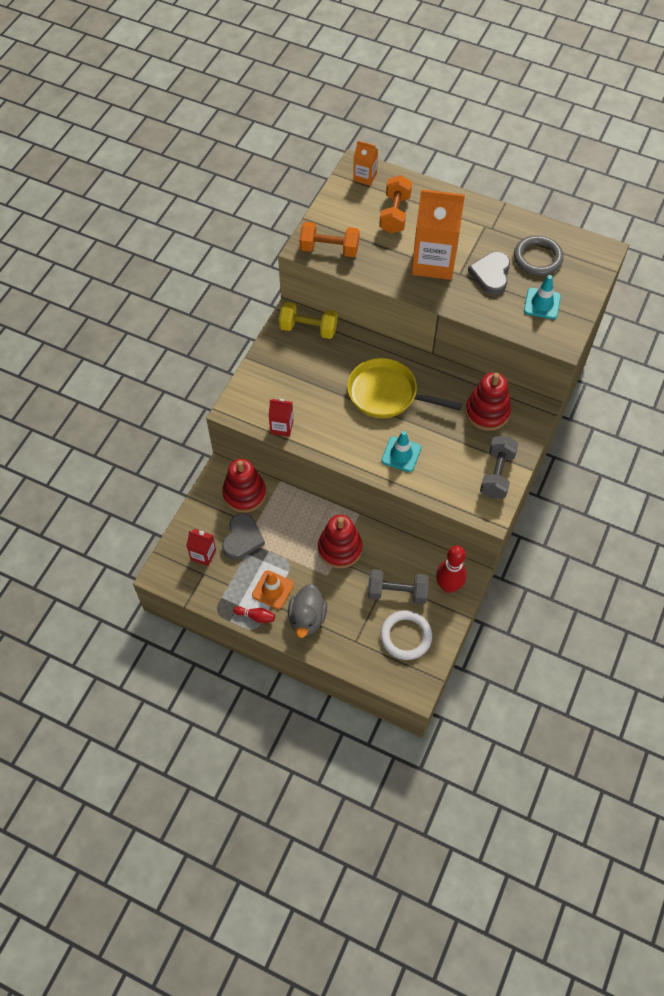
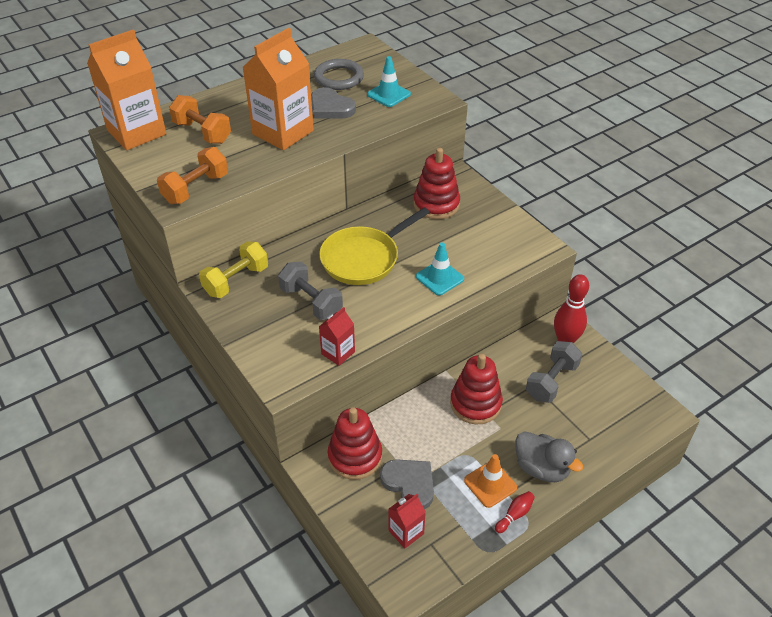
camera: 60 degrees left, 15 degrees down
orange carton [353,141,378,186] -> orange carton [87,29,166,150], size x2.06
white ring [380,610,432,660] -> none
grey dumbbell [480,436,519,499] -> grey dumbbell moved to [278,262,343,320]

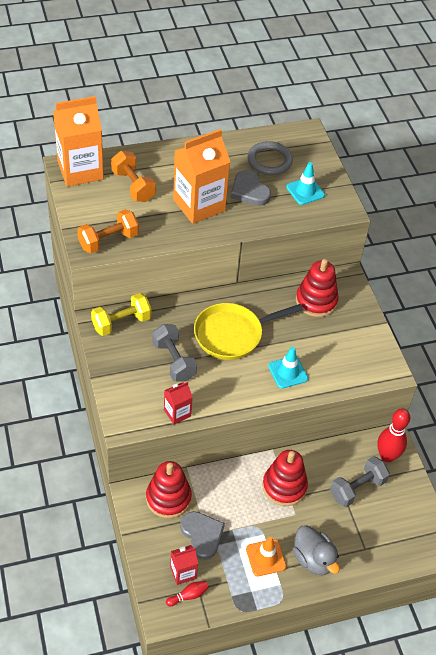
camera: 15 degrees right, 5 degrees up
red bowling pin [495,491,535,533] -> red bowling pin moved to [166,581,209,606]

